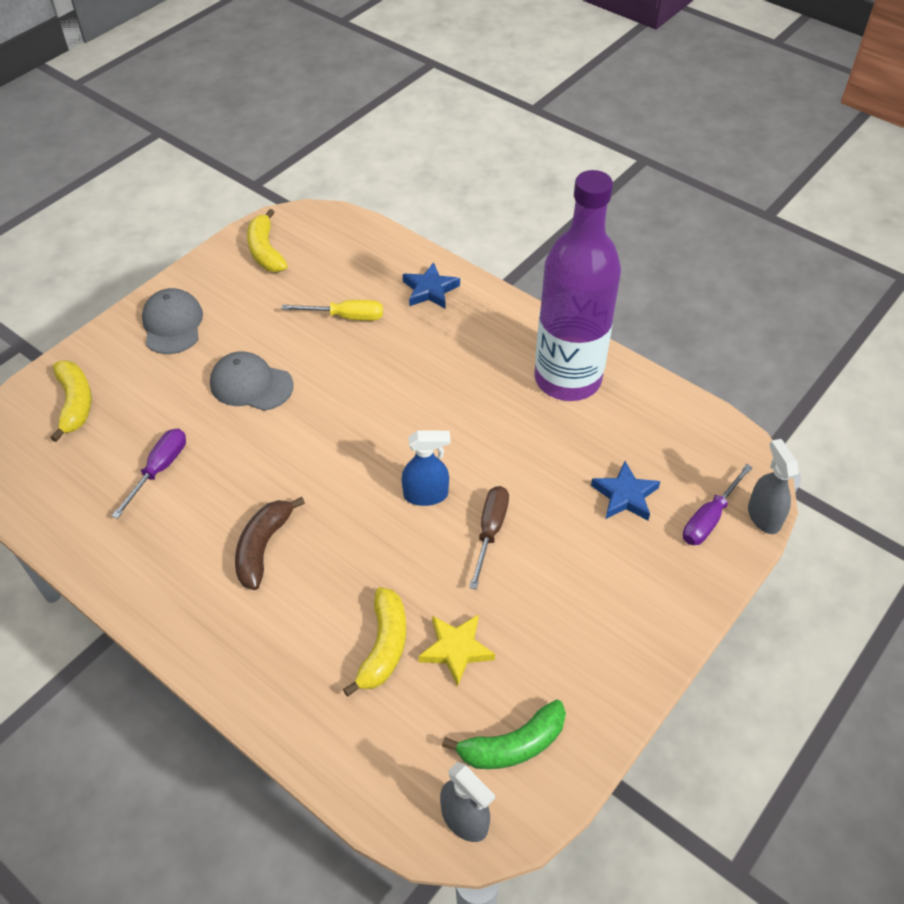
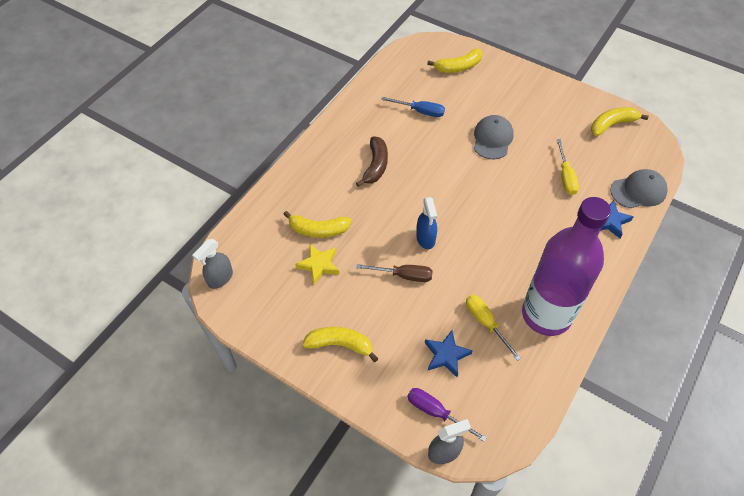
camera: 85 degrees right, 5 degrees up
purple screwdriver [112,429,186,519] -> blue screwdriver [381,97,445,117]
grey cap [142,288,203,354] -> grey cap moved to [610,169,668,208]
brown banana [235,497,305,590] -> brown banana turned 90 degrees clockwise [356,137,388,187]
green banana [442,700,566,769] -> none
none -> yellow banana [302,327,379,362]
none -> yellow screwdriver [466,295,521,361]

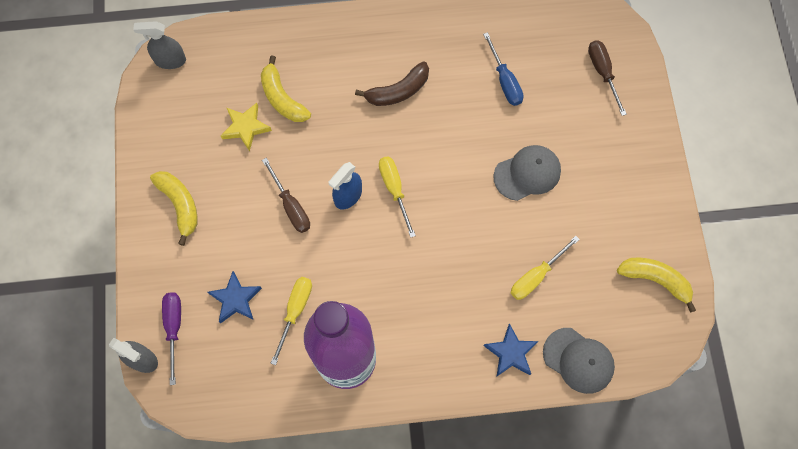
camera: 50 degrees right, 15 degrees up
yellow banana [427,48,483,73] -> brown screwdriver [588,40,627,116]
none -> yellow screwdriver [379,156,416,238]

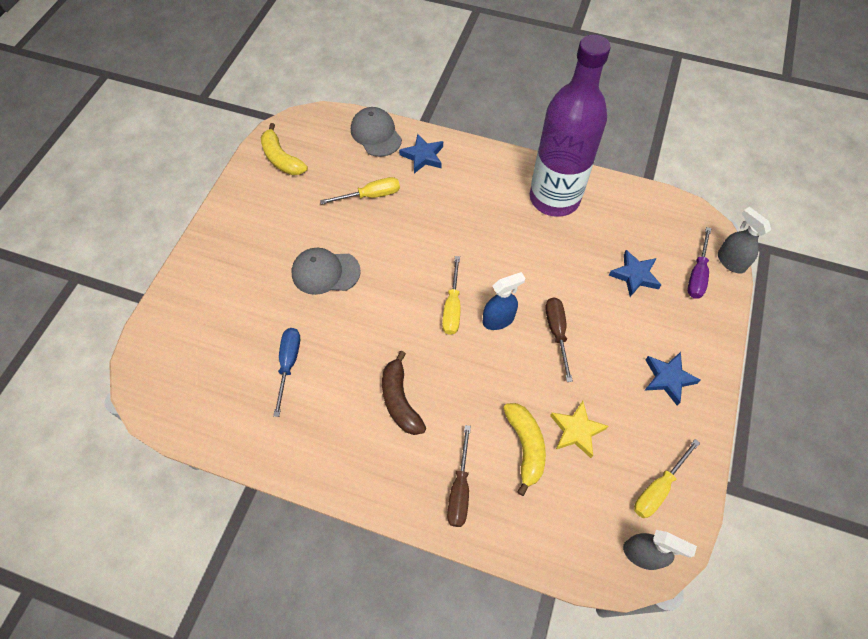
camera: 155 degrees left, 10 degrees down
yellow banana [150,171,198,246] -> blue star [644,352,701,406]
yellow screwdriver [271,277,312,365] -> yellow screwdriver moved to [634,439,700,518]
brown banana [355,61,429,106] -> brown banana turned 105 degrees counterclockwise [382,351,426,435]
brown screwdriver [588,40,627,116] -> brown screwdriver moved to [447,425,471,527]

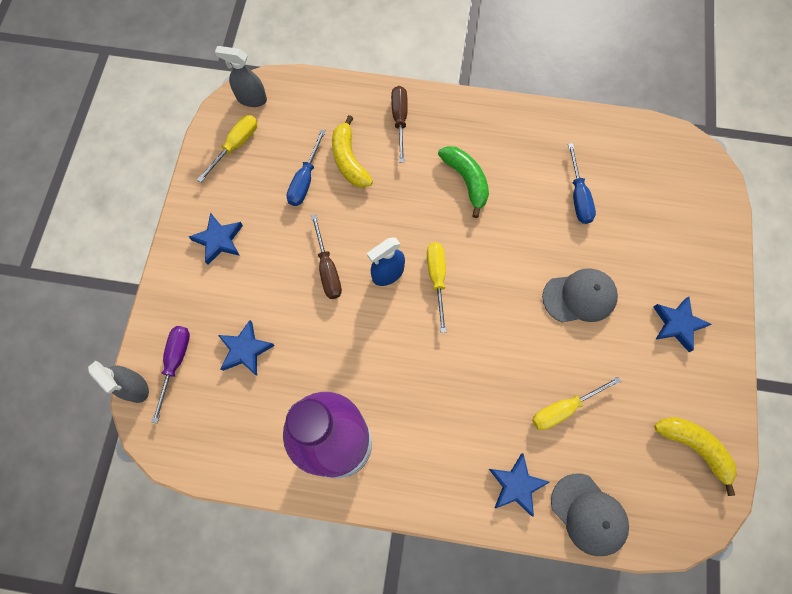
camera: 170 degrees right, 10 degrees up
brown banana [382,351,426,435] -> green banana [438,146,489,218]
yellow star [550,401,608,458] -> blue screwdriver [286,129,326,206]
none -> blue star [654,297,711,352]

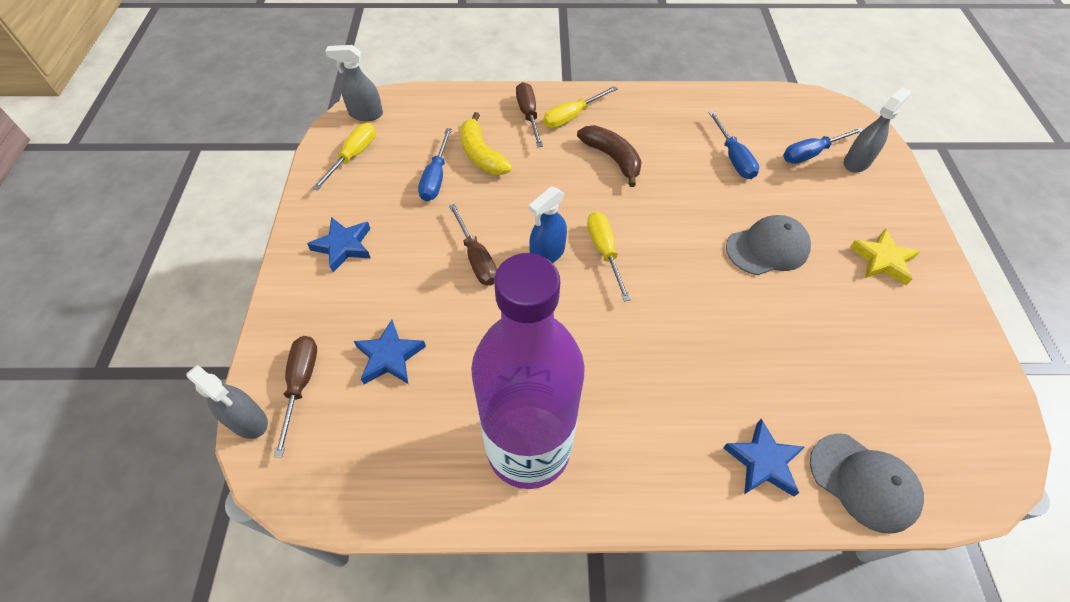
camera: 10 degrees left, 15 degrees down
purple screwdriver [151,326,190,423] -> brown screwdriver [274,336,317,457]
green banana [438,146,489,218] -> brown banana [577,125,641,187]
yellow screwdriver [532,376,621,430] -> yellow screwdriver moved to [543,86,617,128]
blue star [654,297,711,352] -> yellow star [850,229,921,285]
yellow banana [654,417,737,496] -> none
none -> blue screwdriver [783,128,863,164]
none -> grey spray bottle [844,87,911,173]

